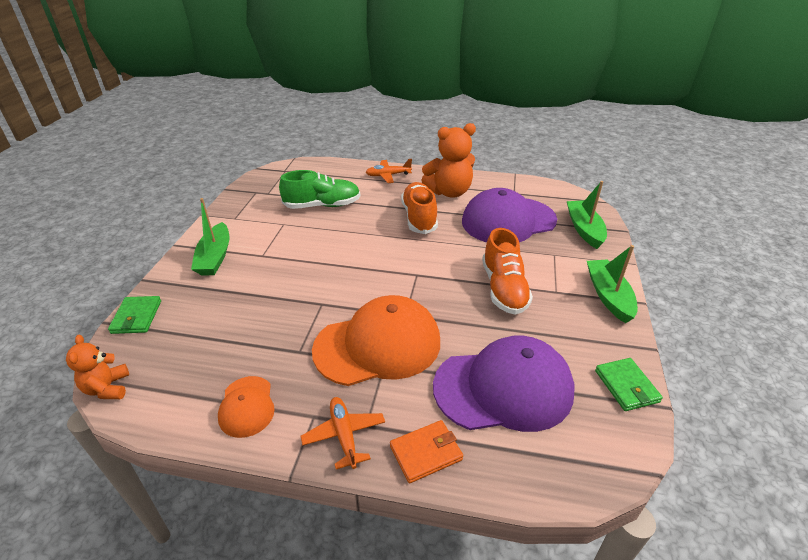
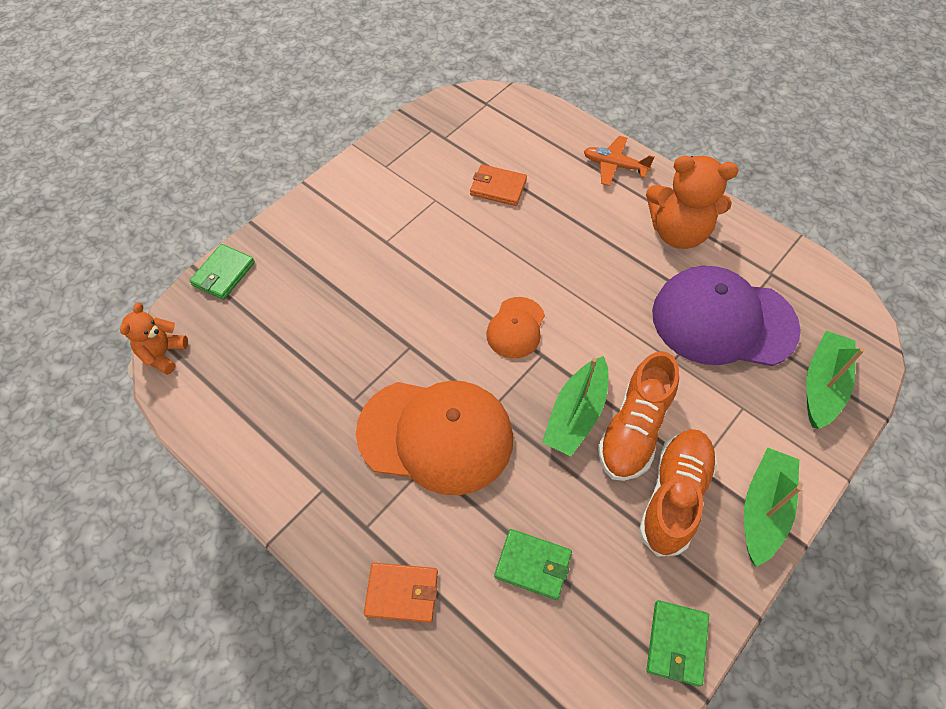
camera: 30 degrees right, 20 degrees up
green boat [191,198,229,276] -> green boat moved to [542,356,608,456]
orange cap [218,376,275,438] -> orange cap moved to [486,297,545,358]
green shoe [279,170,360,209] -> orange wallet [470,164,527,206]
orange plane [301,397,385,469] -> none
orange shoe [401,182,438,234] -> orange shoe moved to [639,429,718,557]
purple cap [433,336,574,432] -> green wallet [494,529,572,600]

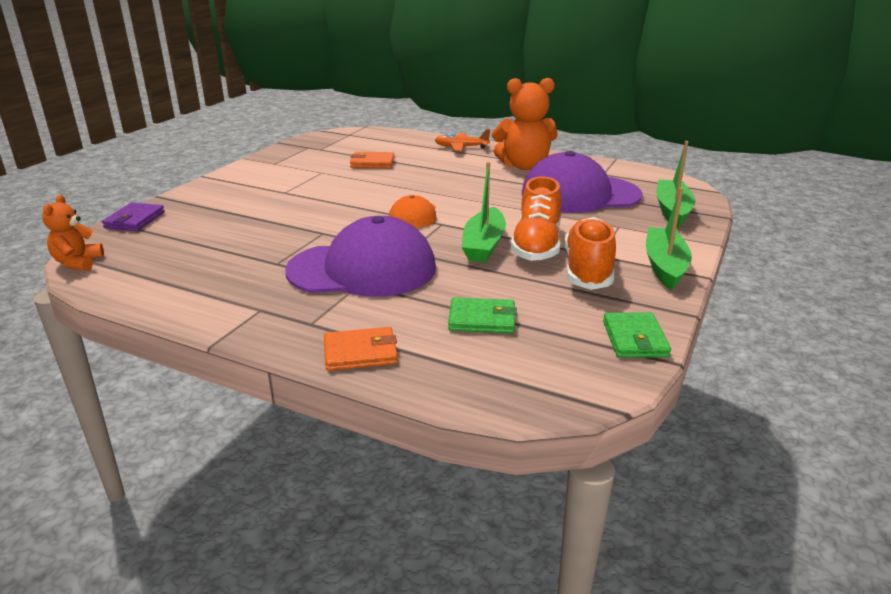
camera: 15 degrees left, 30 degrees down
green wallet [189,244,255,300] -> purple wallet [102,202,165,231]
orange cap [356,381,513,495] -> purple cap [285,216,436,297]

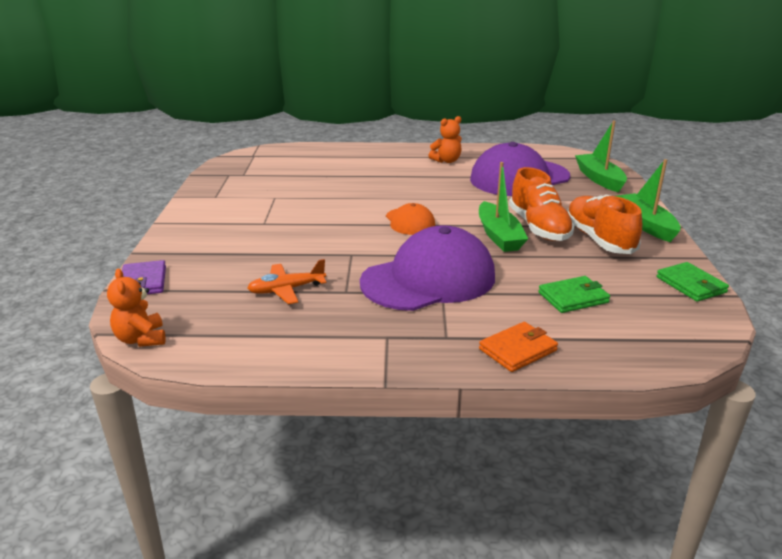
camera: 25 degrees left, 0 degrees up
orange wallet [350,152,395,168] -> none
orange plane [435,129,490,151] -> orange plane moved to [247,259,327,304]
orange teddy bear [492,78,558,170] -> orange teddy bear [428,116,462,163], size x0.57

